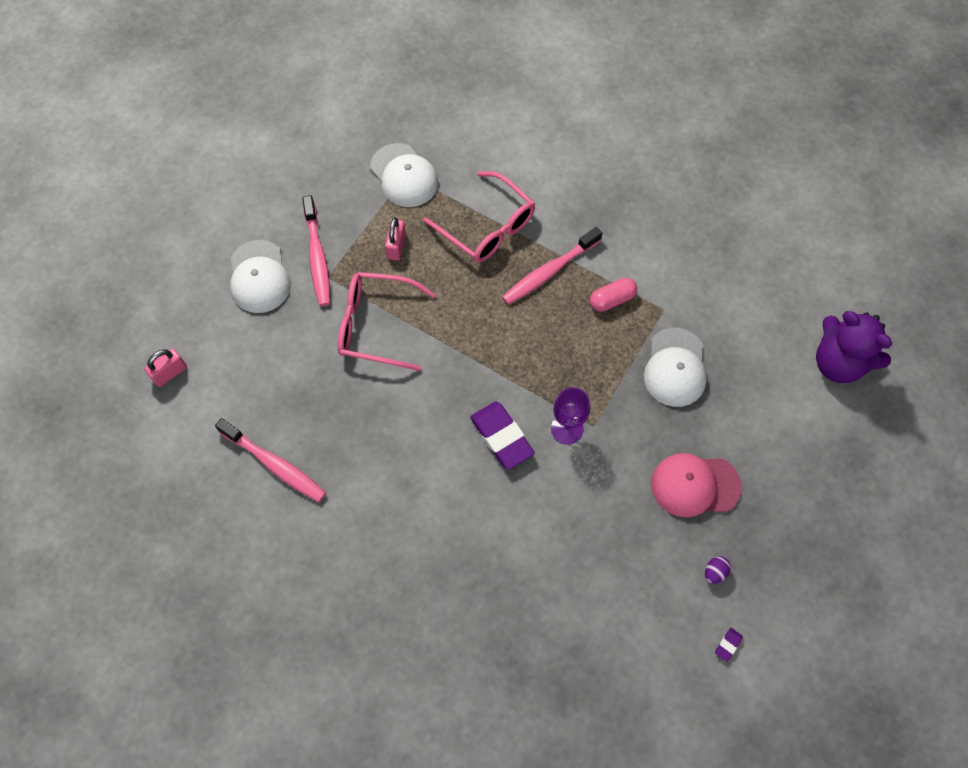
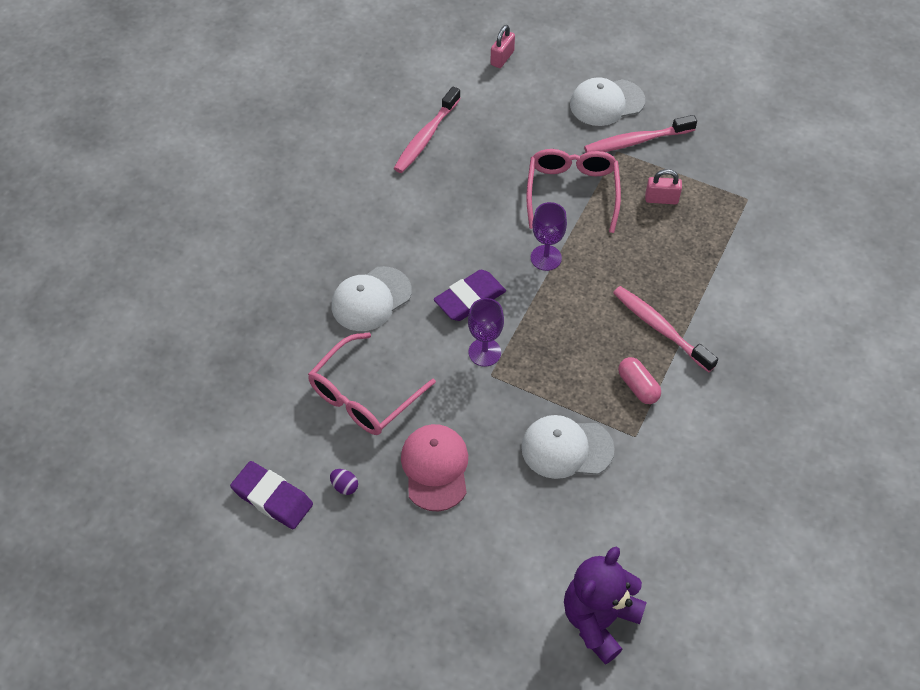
camera: 85 degrees right, 10 degrees down
pink padlock [144,348,187,387] -> pink padlock turned 75 degrees clockwise [490,25,515,68]
white cap [370,143,438,207] -> white cap moved to [332,266,412,331]
pink glasses [423,171,535,263] -> pink glasses moved to [308,332,436,435]
purple eraser [715,628,743,662] -> purple eraser [230,461,313,529], size x2.36
none -> purple goblet [531,202,567,271]

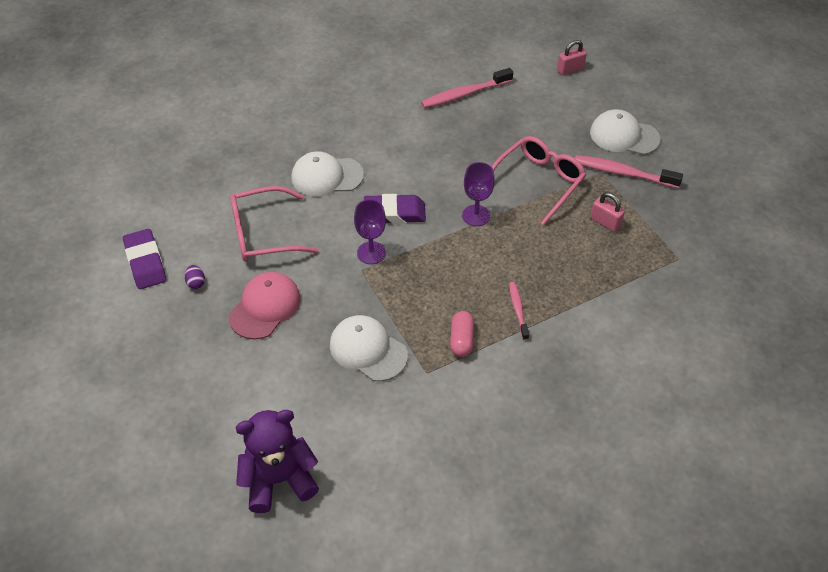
camera: 35 degrees right, 5 degrees down
pink toothbrush [613,286,718,372] -> pink toothbrush [509,282,529,340], size x0.59

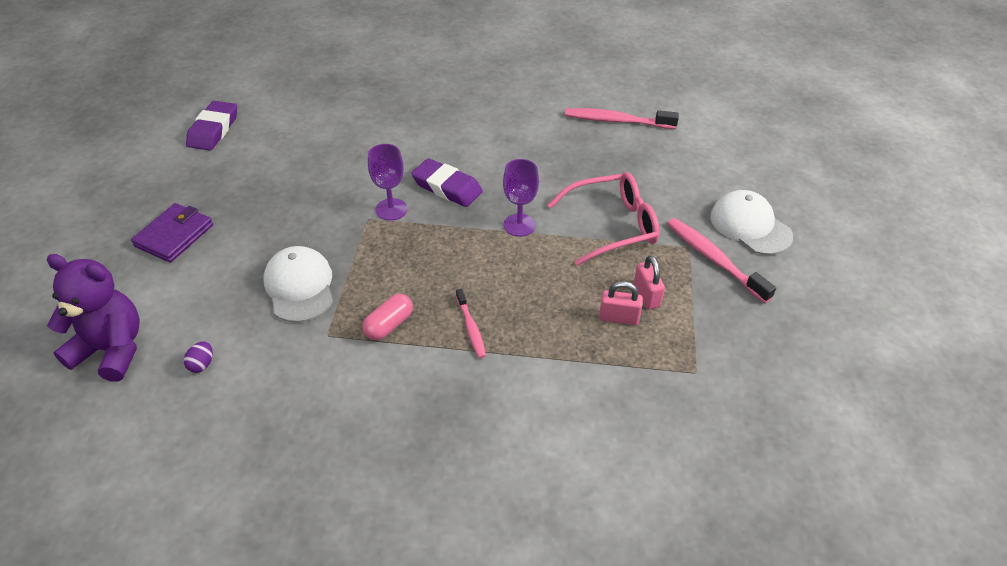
camera: 35 degrees right, 5 degrees down
purple egg [185,265,205,289] -> purple egg moved to [184,341,213,373]
pink cap [229,272,301,340] -> none
pink glasses [230,186,319,262] -> none
white cap [291,151,364,197] -> none
pink toothbrush [509,282,529,340] -> pink toothbrush turned 135 degrees clockwise [456,289,486,358]
pink padlock [557,40,587,75] -> pink padlock moved to [599,281,643,325]
none -> purple wallet [131,203,213,263]

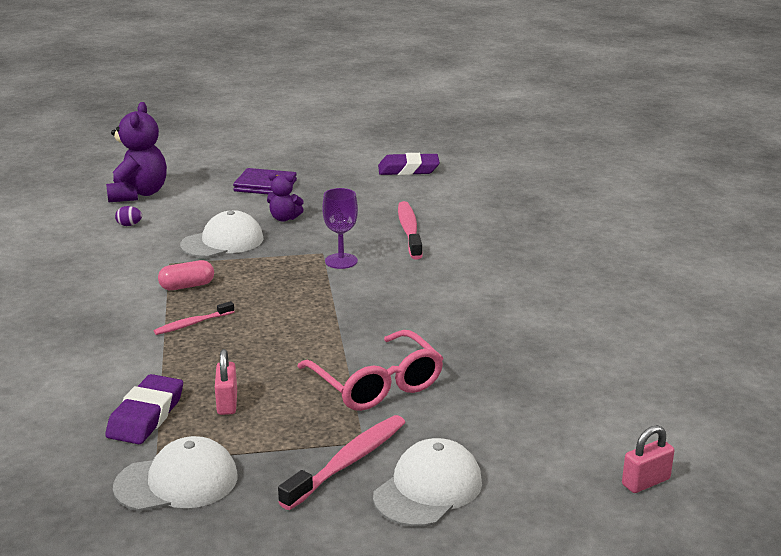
camera: 75 degrees right, 20 degrees down
pink capsule [362,294,413,340] -> pink capsule turned 45 degrees counterclockwise [158,260,214,290]
purple eraser [411,158,483,207] -> purple eraser moved to [105,374,183,444]
purple goblet [503,159,539,237] -> none
pink toothbrush [565,108,679,129] -> pink toothbrush moved to [398,201,423,260]
pink padlock [634,255,665,309] -> pink padlock moved to [622,425,675,493]
none -> white cap [113,436,238,512]
none -> purple teddy bear [267,173,304,222]

